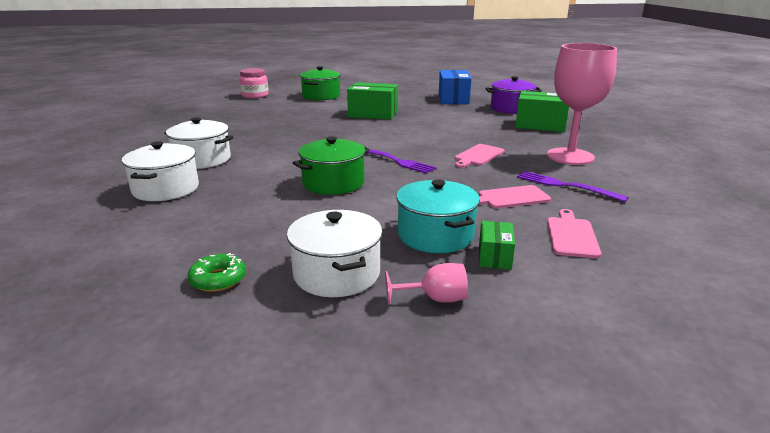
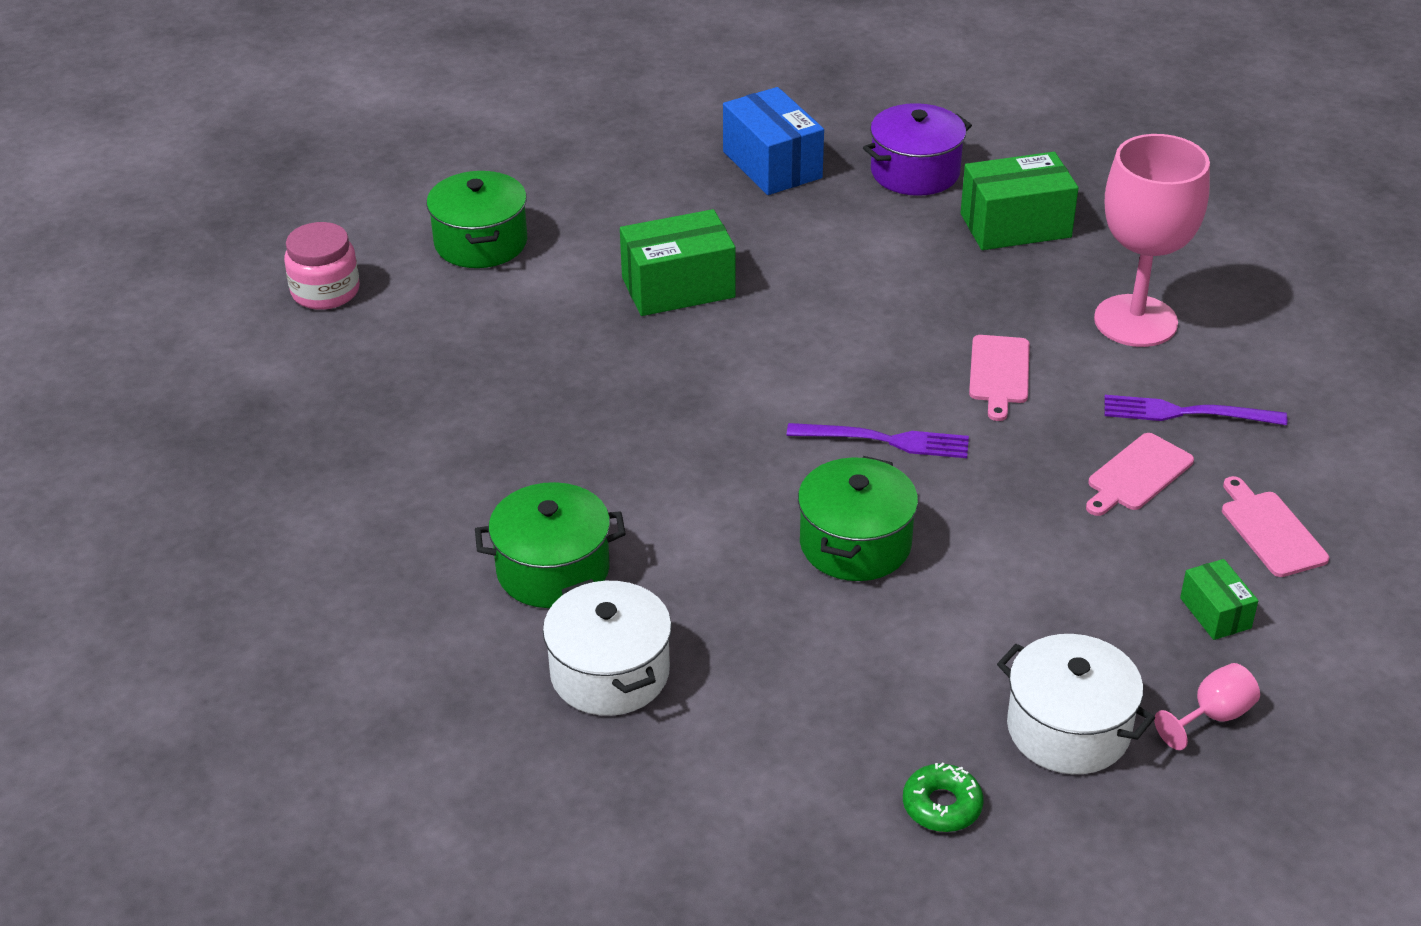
camera: 30 degrees left, 15 degrees up
white pot [164,117,233,169] -> green pot [475,482,625,608]
turquoise pot [396,180,480,253] -> none

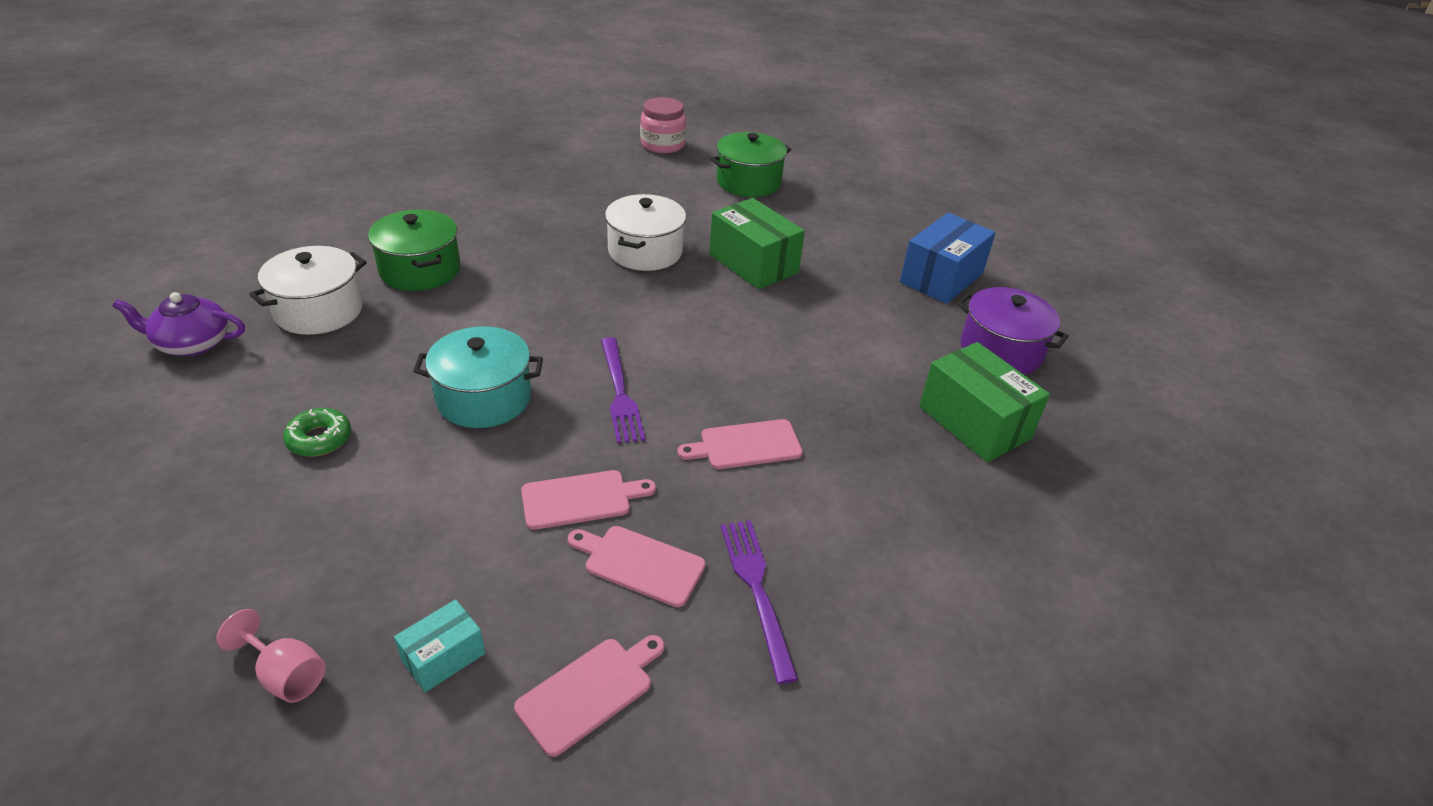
camera: 65 degrees right, 0 degrees up
green pot [798,456,918,581] -> turquoise pot [413,326,543,428]
green donut [903,763,983,832] -> green donut moved to [283,408,351,456]
white pot [997,634,1155,774] -> white pot moved to [605,194,686,271]
pink goblet [1094,134,1210,347] -> none
green box [1180,559,1258,640] -> turquoise box [394,599,485,692]
none -> purple teapot [113,292,245,356]
none -> pink cutting board [521,470,656,530]

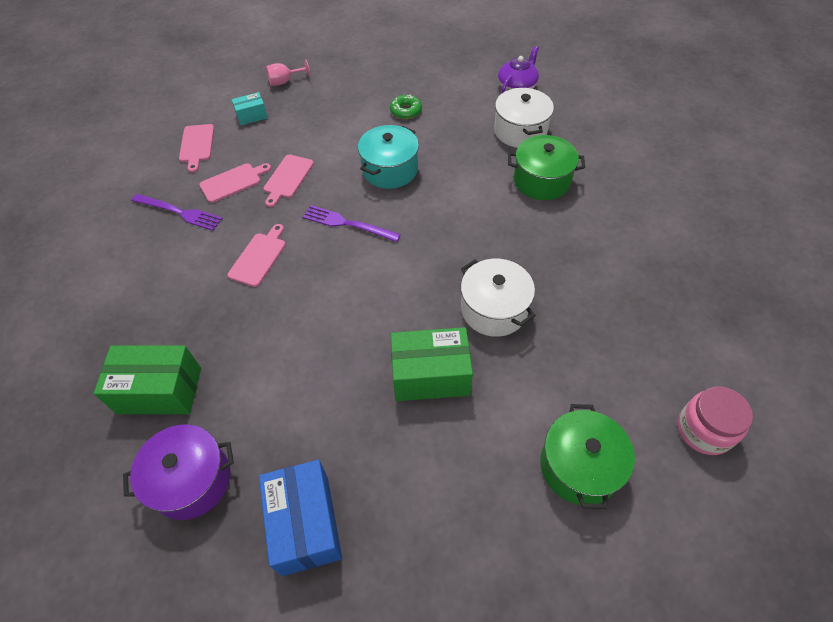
camera: 130 degrees right, 15 degrees up
turquoise box [394,599,485,692] -> turquoise box turned 75 degrees clockwise [232,92,268,125]

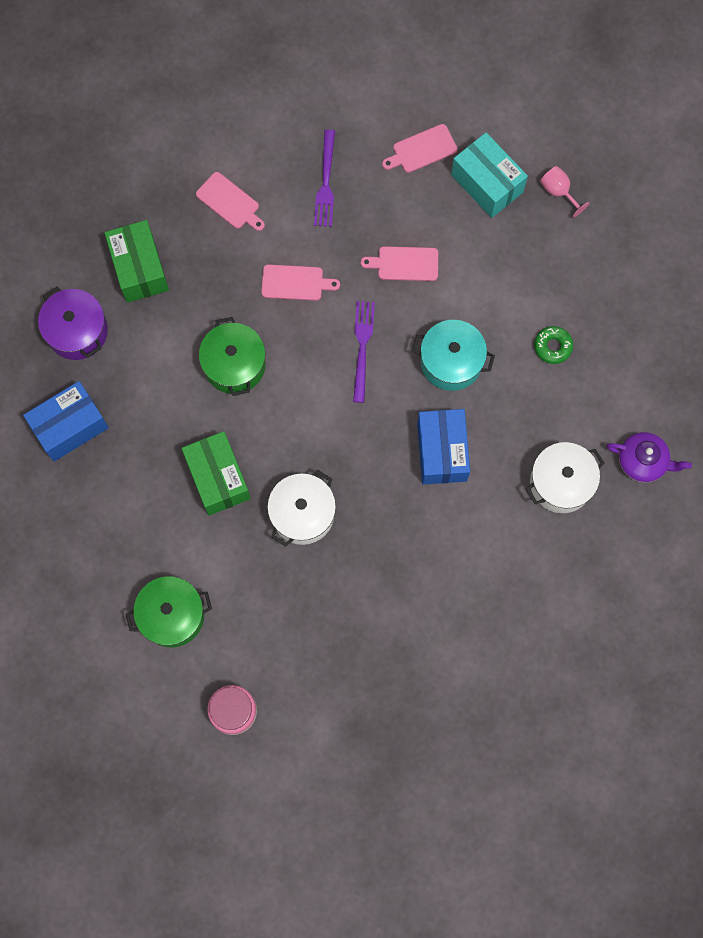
camera: 70 degrees right, 20 degrees up
pink cutting board [199,163,271,203] -> pink cutting board moved to [196,172,265,231]
turquoise box [232,92,268,125] -> turquoise box [451,132,528,218], size x1.88
green pot [508,135,585,200] -> green pot moved to [199,317,266,396]
none -> blue box [417,409,470,485]

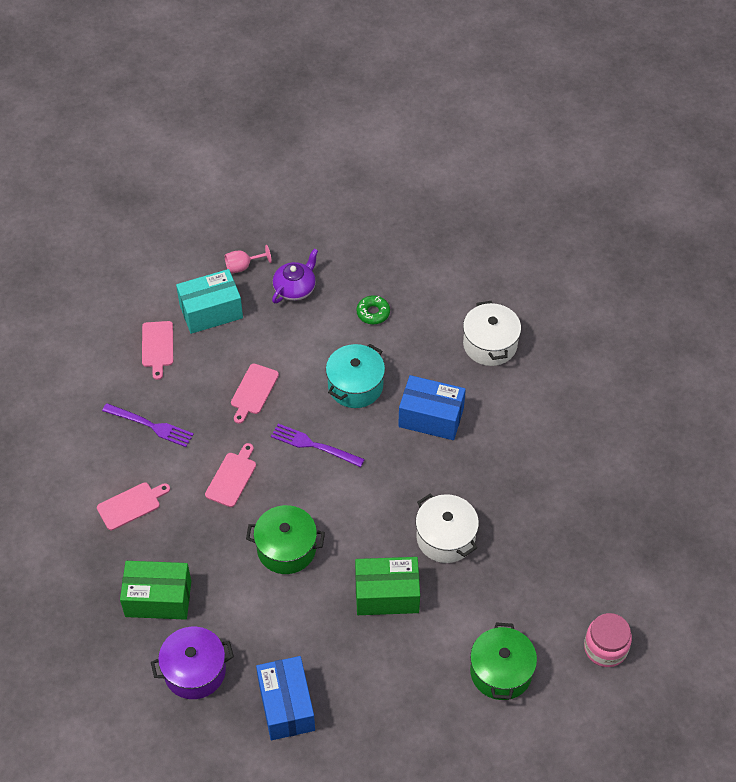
camera: 70 degrees left, 20 degrees down
purple teapot [606,432,692,482] -> purple teapot moved to [272,248,318,304]

